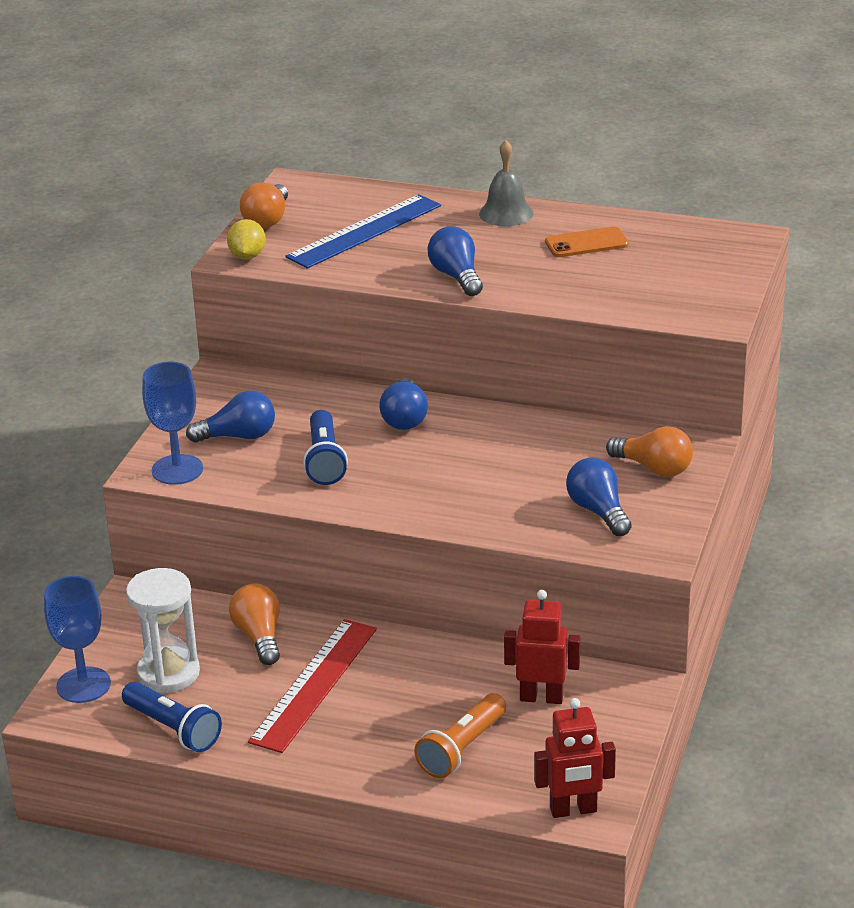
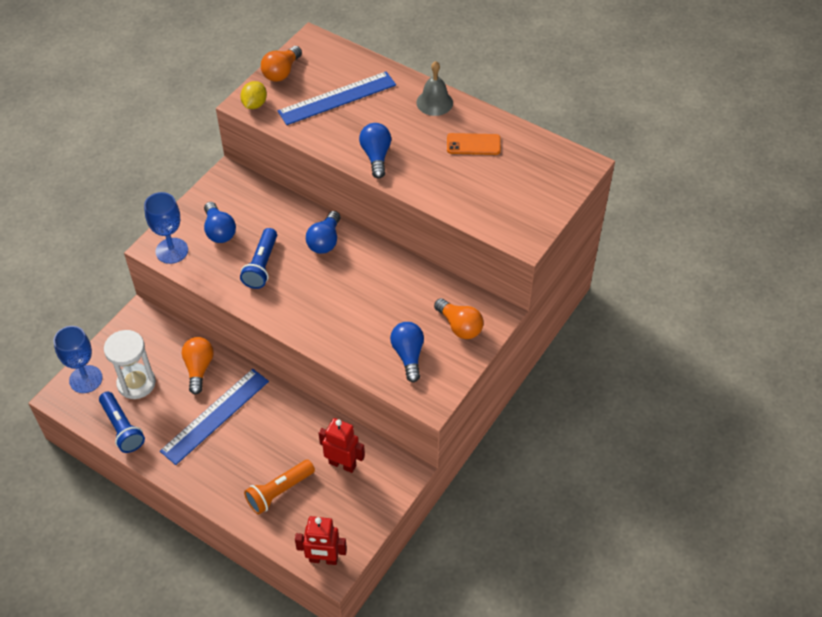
camera: 15 degrees right, 20 degrees up
blue light bulb [186,391,275,442] -> blue light bulb turned 60 degrees clockwise [204,202,236,243]
red ruler [248,619,377,753] -> blue ruler [160,369,269,465]

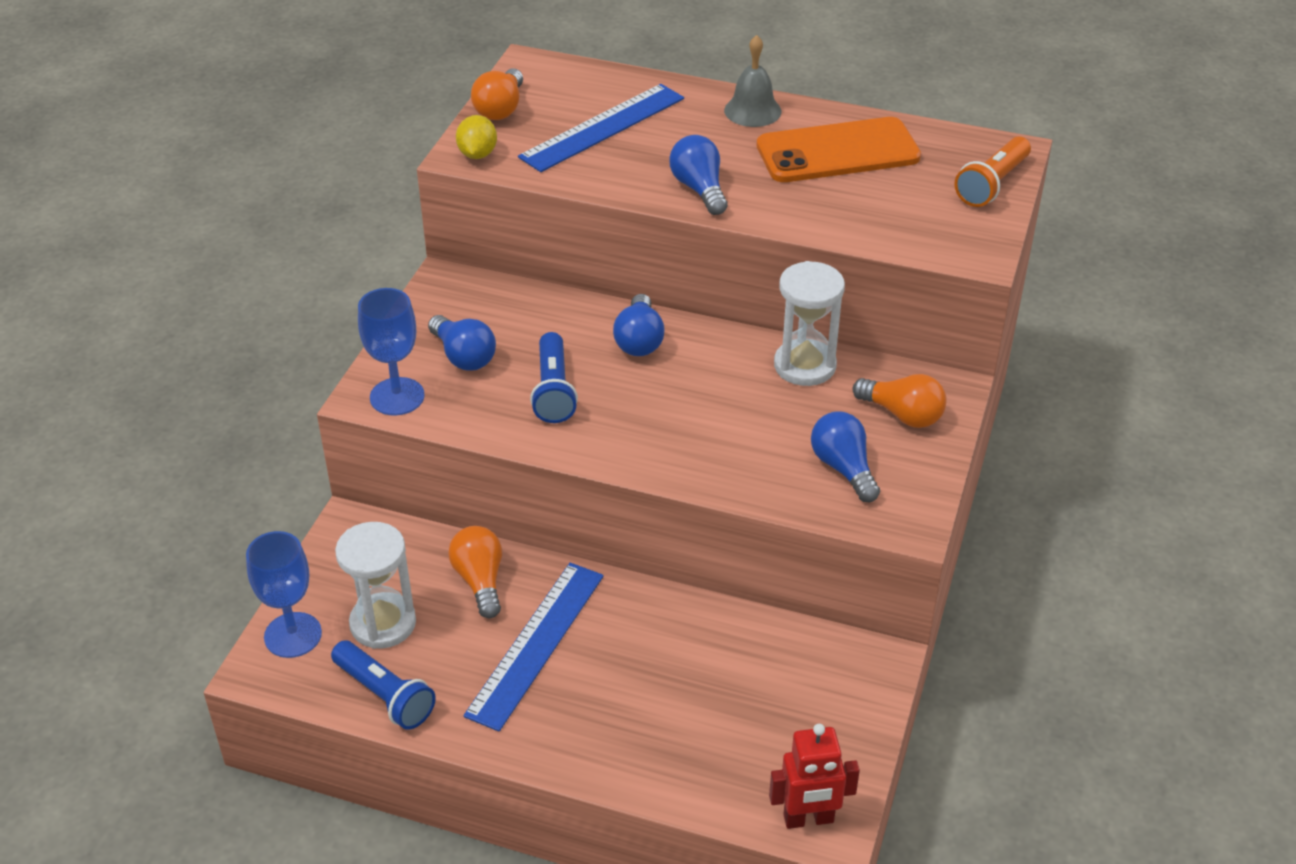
camera: 15 degrees left, 10 degrees down
orange flashlight [244,460,315,515] -> orange flashlight moved to [954,136,1031,207]
red robot [319,418,365,473] -> none
orange phone [447,133,501,155] -> orange phone [756,117,921,182], size x1.85
none -> white hourglass [774,261,845,386]

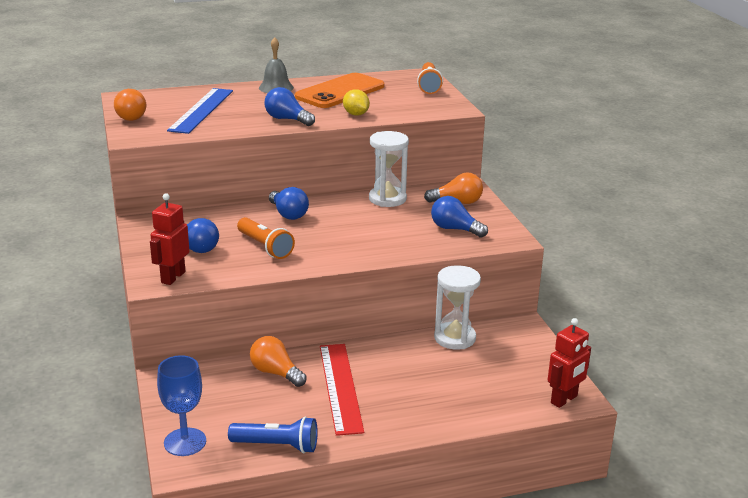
camera: 35 degrees left, 15 degrees down
white hourglass [335,522,416,649] -> white hourglass moved to [434,265,481,350]
blue goblet [358,288,425,415] -> red robot [150,193,190,285]
yellow lemon [456,115,497,159] -> yellow lemon moved to [343,89,370,116]
blue ruler [463,563,604,732] -> red ruler [320,344,364,436]
blue flashlight [530,332,578,423] -> orange flashlight [237,217,295,259]

